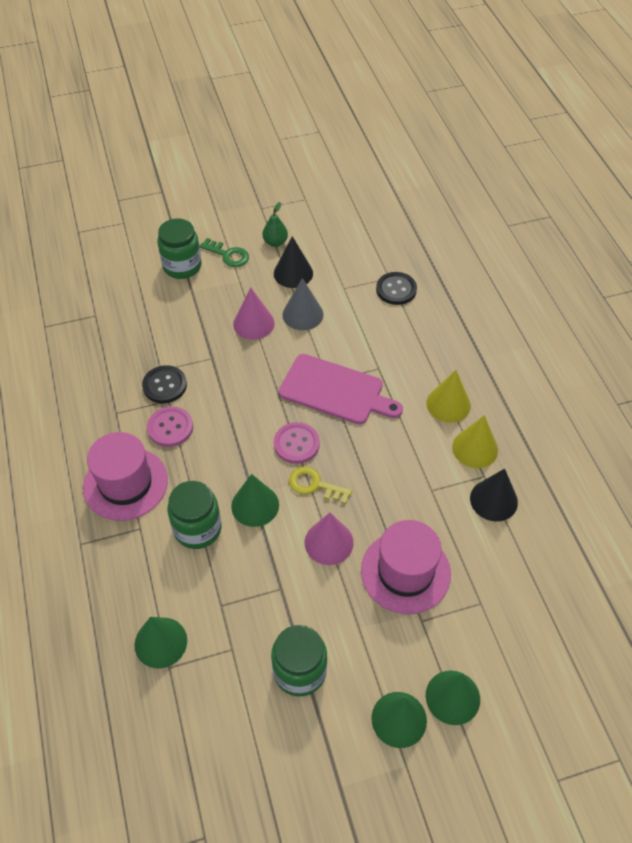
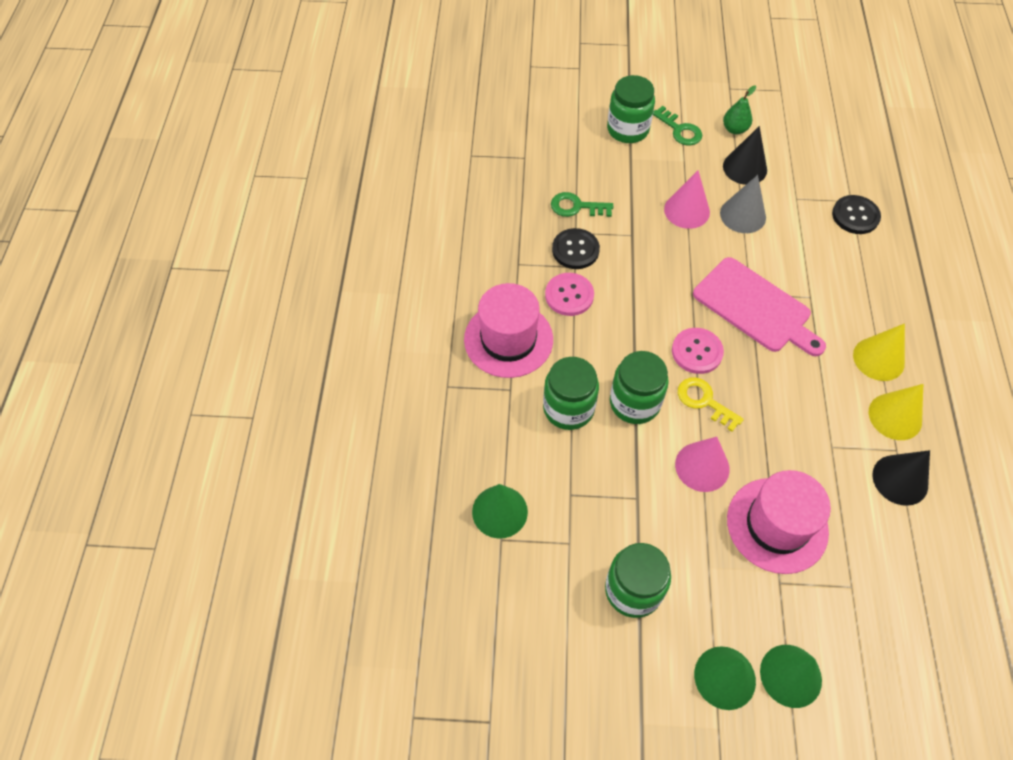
camera: 20 degrees right, 5 degrees up
green cone [231,474,279,527] -> green jar [610,351,669,424]
none -> green key [551,192,613,217]

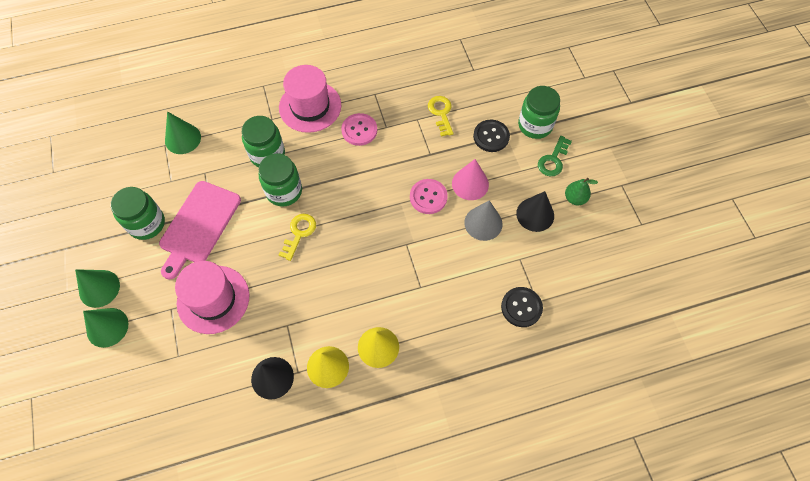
camera: 70 degrees right, 5 degrees up
green key [551,192,613,217] -> yellow key [428,96,453,137]
black button [552,228,600,269] -> black button moved to [473,120,510,152]
pink button [672,328,724,374] -> pink button moved to [410,179,448,214]
pink cone [675,437,730,492] -> none
pink cutting board [693,257,826,356] -> pink cutting board moved to [159,181,241,280]

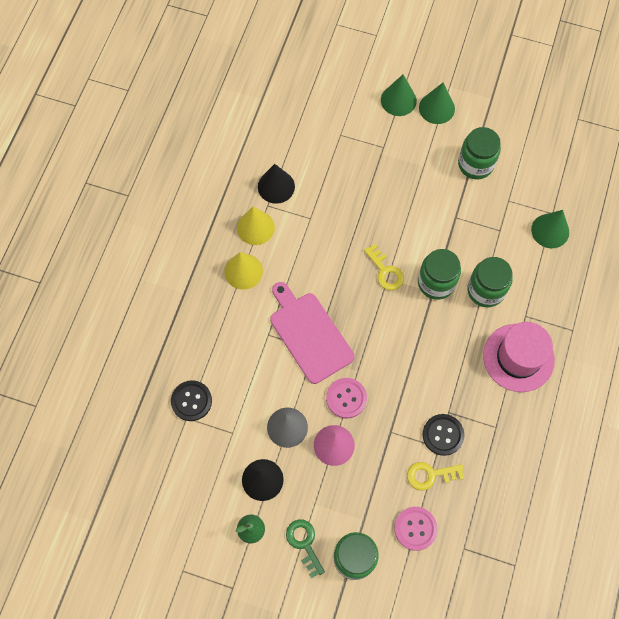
camera: 125 degrees right, 5 degrees up
pink cutting board [159,181,241,280] -> pink cutting board moved to [270,282,355,384]
pink hat [175,261,249,334] -> none
pink button [341,113,377,146] -> pink button moved to [394,507,438,551]
yellow key [428,96,453,137] -> yellow key turned 150 degrees clockwise [407,462,464,491]
black button [473,120,510,152] -> black button moved to [423,414,464,456]

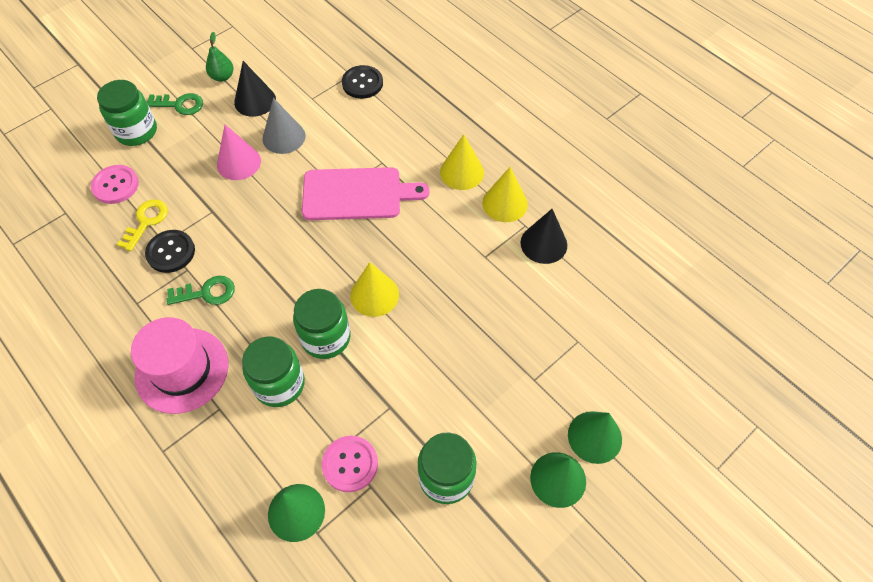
camera: 120 degrees right, 10 degrees down
pink button [326,378,367,418] -> pink button moved to [322,436,378,492]
yellow key [364,244,404,290] -> yellow cone [350,262,399,317]
none -> green key [166,276,235,305]

